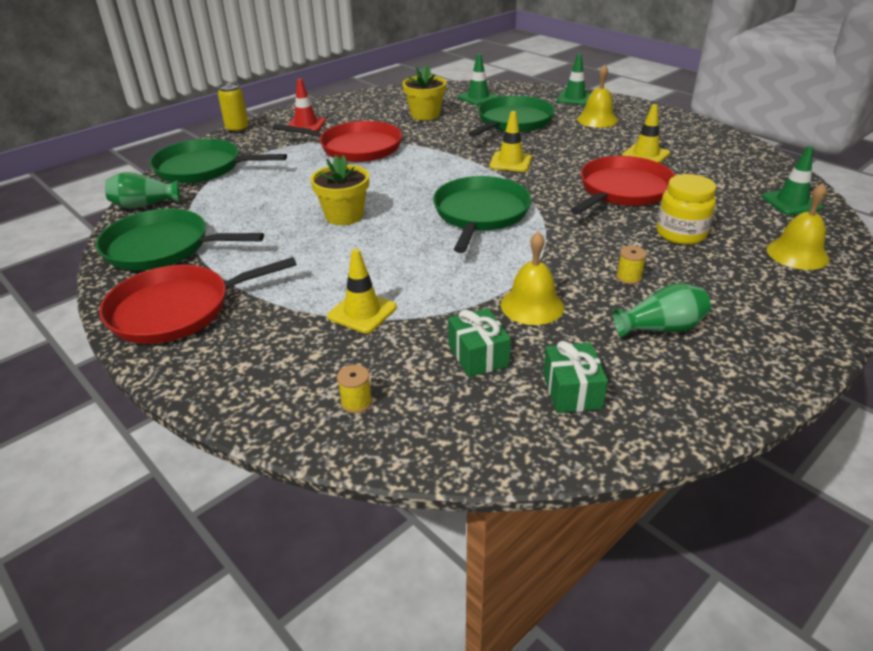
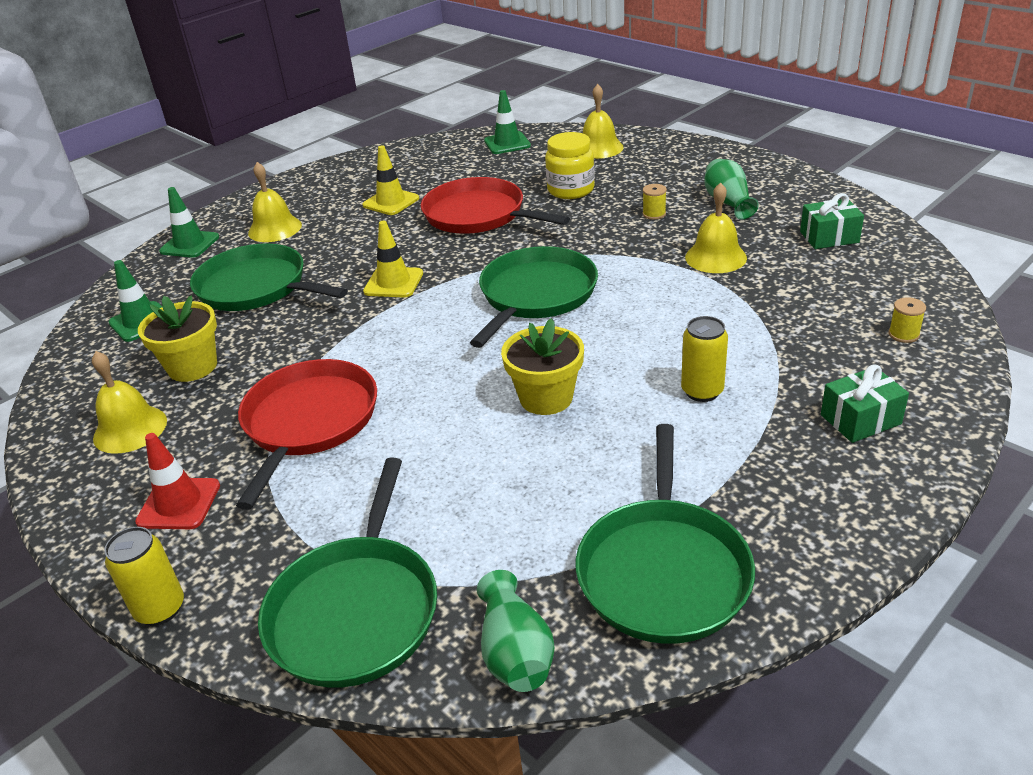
camera: 90 degrees left, 0 degrees up
red pan [99,257,297,344] -> none
yellow traffic cone [327,249,397,333] -> none
green pan [433,176,532,253] -> green pan turned 105 degrees clockwise [470,246,598,348]
green gift [448,308,511,377] -> green gift moved to [821,364,909,443]
none -> yellow bell [92,351,167,454]
none -> yellow can [681,316,728,402]

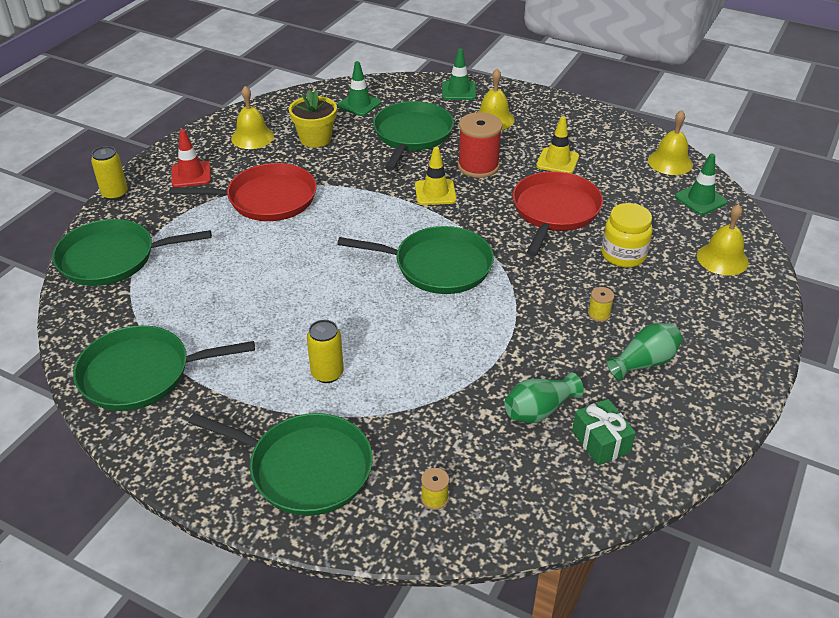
camera: 70 degrees right, 5 degrees up
green vase [477,570,555,692] -> green vase moved to [504,373,584,423]
yellow flower pot [501,318,584,415] -> none
yellow bell [685,182,747,273] -> yellow bell moved to [648,110,693,175]
green gift [821,364,909,443] -> green pan [188,413,373,516]
none -> red spool [458,112,502,178]

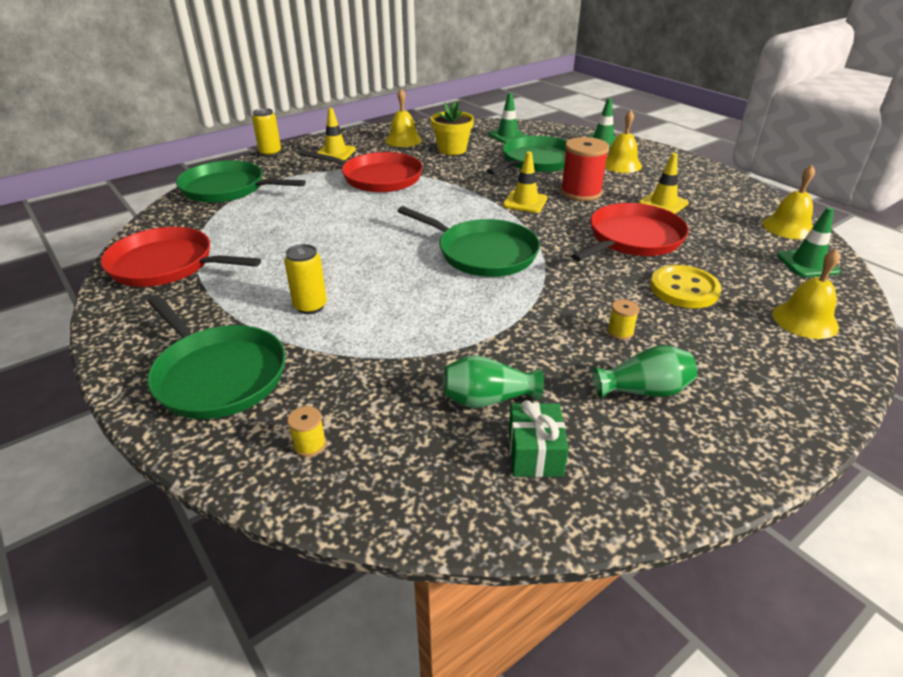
camera: 25 degrees right, 5 degrees down
green pan [73,325,255,411] -> red pan [100,227,261,287]
red traffic cone [171,129,211,187] -> yellow traffic cone [317,108,356,160]
yellow jar [602,203,652,268] -> yellow button [650,265,721,308]

